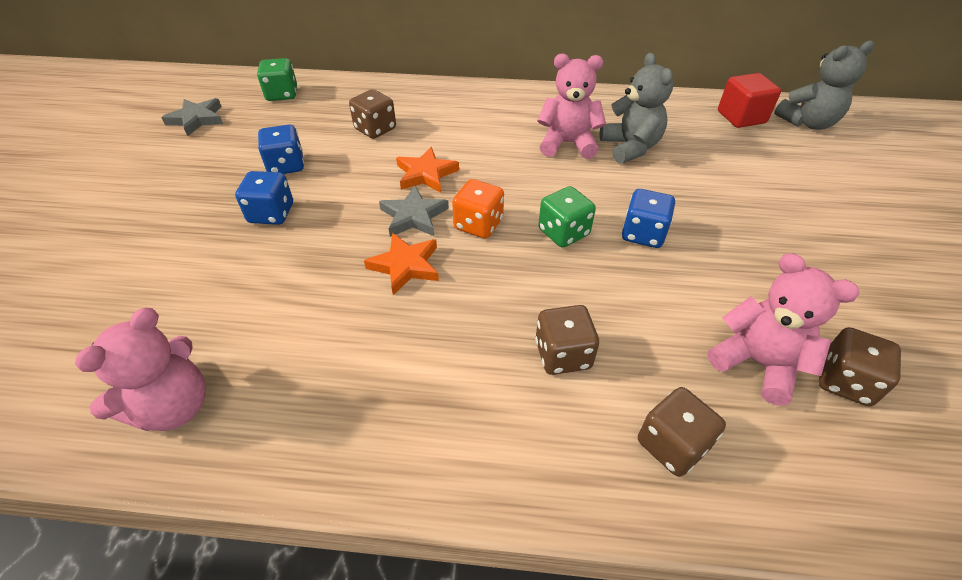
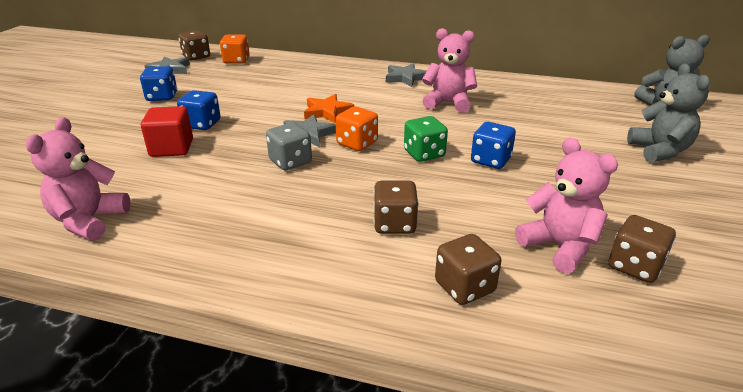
camera: 10 degrees right, 15 degrees down
pink teddy bear [75,307,206,431] -> pink teddy bear turned 150 degrees clockwise [25,117,131,240]
green dice [257,58,297,101] -> orange dice [220,34,250,64]
blue dice [258,125,304,174] -> blue dice moved to [140,66,177,101]
brown dice [349,89,396,139] -> brown dice moved to [178,30,210,60]
orange star [364,233,439,295] -> grey dice [266,123,312,170]
grey teddy bear [600,53,673,164] -> grey teddy bear moved to [627,64,710,163]
red cube [718,73,781,128] -> red cube moved to [141,106,193,157]
none -> grey star [386,63,426,87]

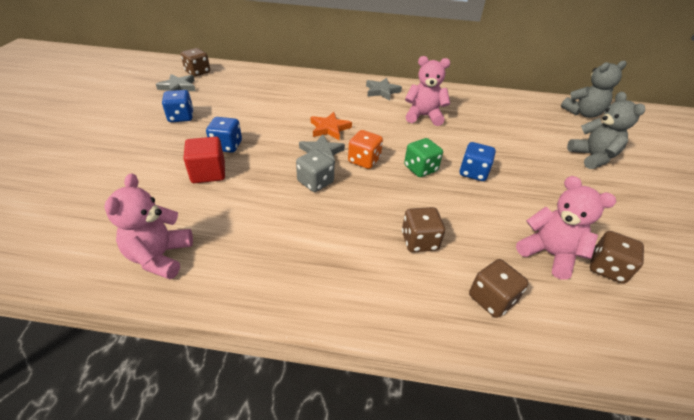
camera: 10 degrees left, 10 degrees up
orange dice [220,34,250,64] -> none

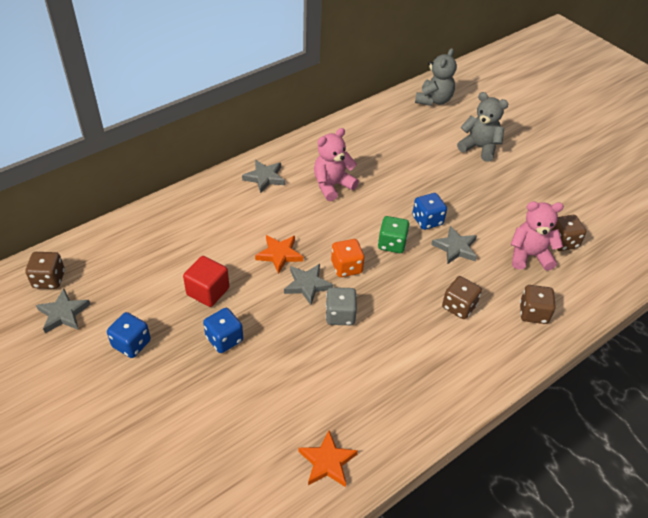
camera: 45 degrees left, 5 degrees up
pink teddy bear [104,173,193,279] -> orange star [299,430,358,487]
red cube [183,137,225,183] -> red cube moved to [183,256,229,307]
none -> grey star [431,226,477,264]

